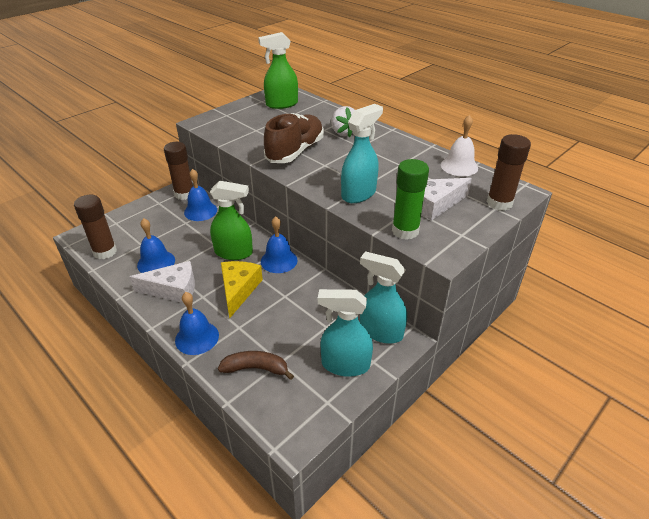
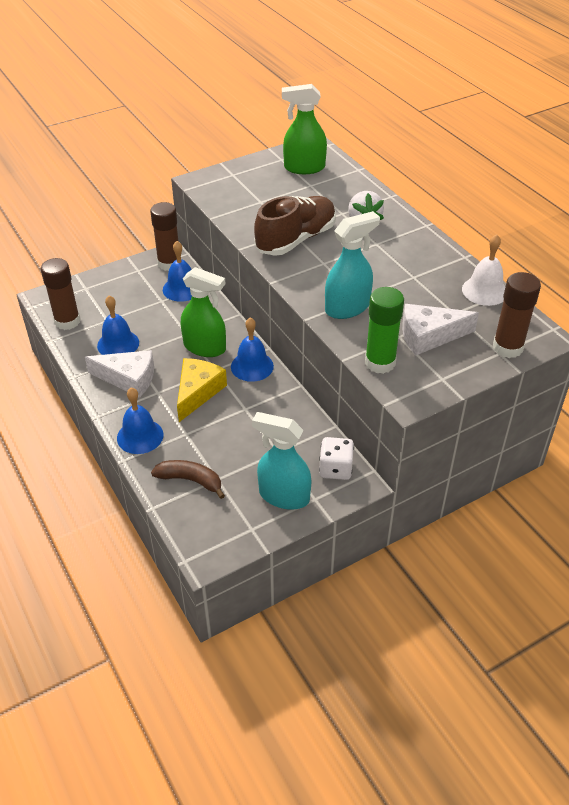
camera: 15 degrees right, 5 degrees up
turquoise spray bottle [360,251,407,344] -> white dice [319,437,354,480]

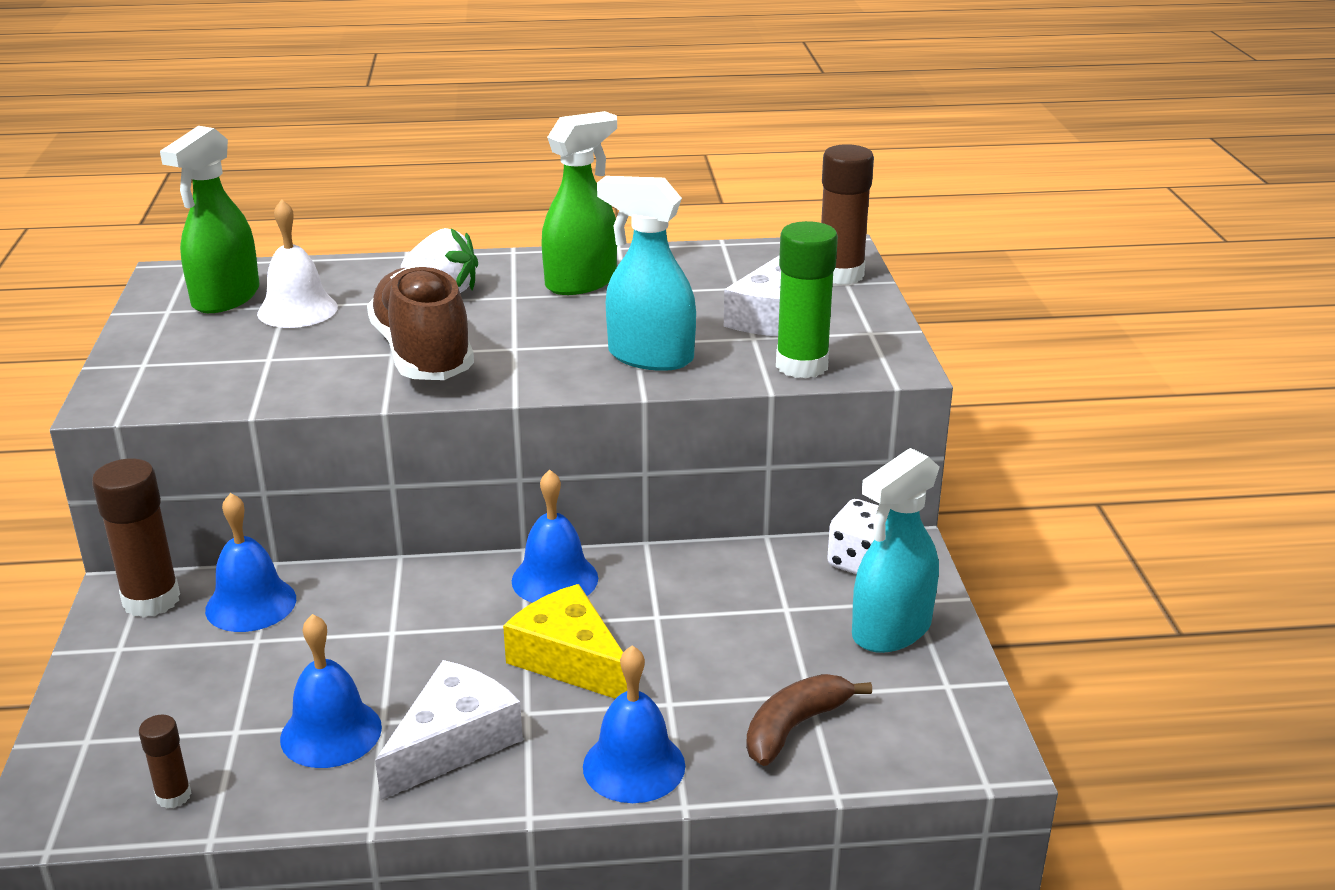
camera: 65 degrees left, 15 degrees down
brown glue stick [41,258,80,330] -> brown glue stick [139,715,191,809], size x0.52
green spray bottle [181,267,226,357] -> green spray bottle moved to [541,111,617,295]
turquoise spray bottle [325,211,380,319] -> turquoise spray bottle turned 60 degrees counterclockwise [597,176,696,371]
white bell [462,234,505,306] -> white bell moved to [257,199,338,328]

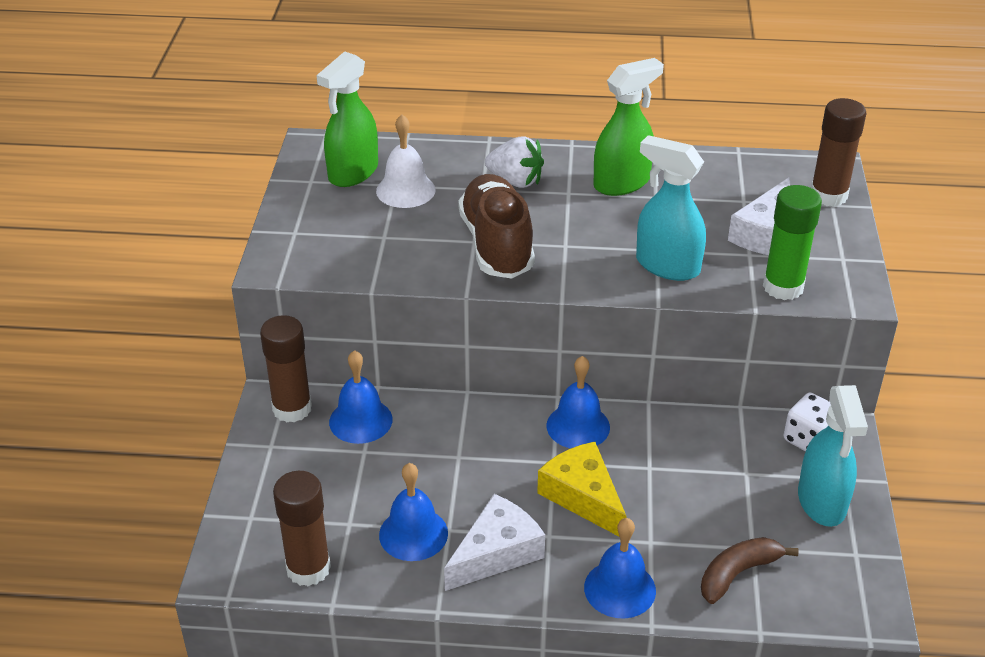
camera: 10 degrees right, 10 degrees up
brown glue stick [139,715,191,809] -> brown glue stick [273,471,331,586], size x1.93
turquoise spray bottle [852,448,940,653] -> turquoise spray bottle turned 60 degrees counterclockwise [798,385,868,527]

